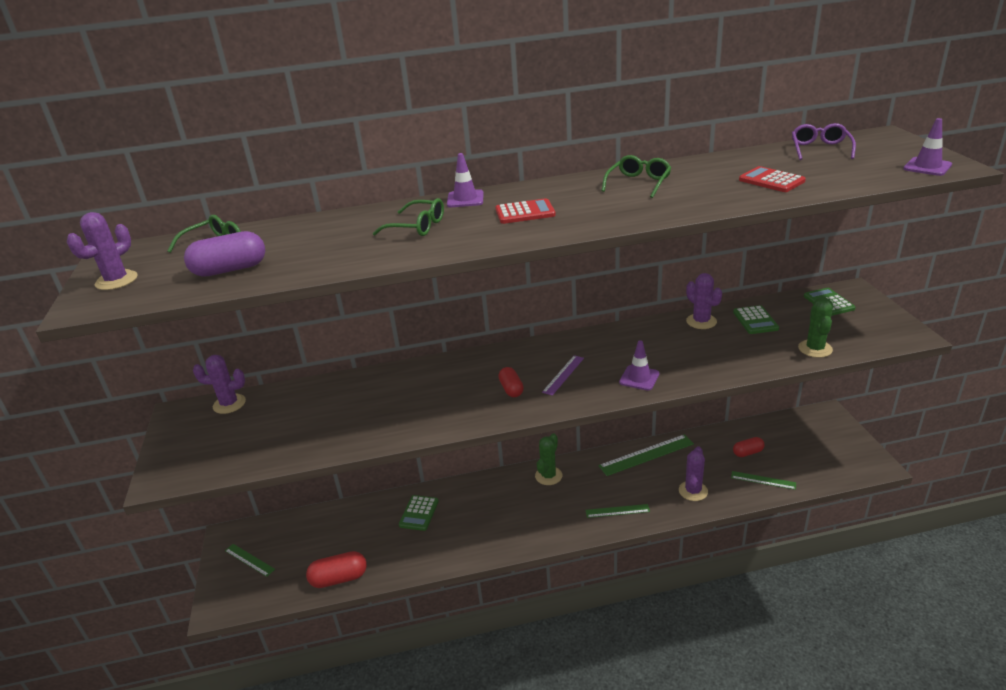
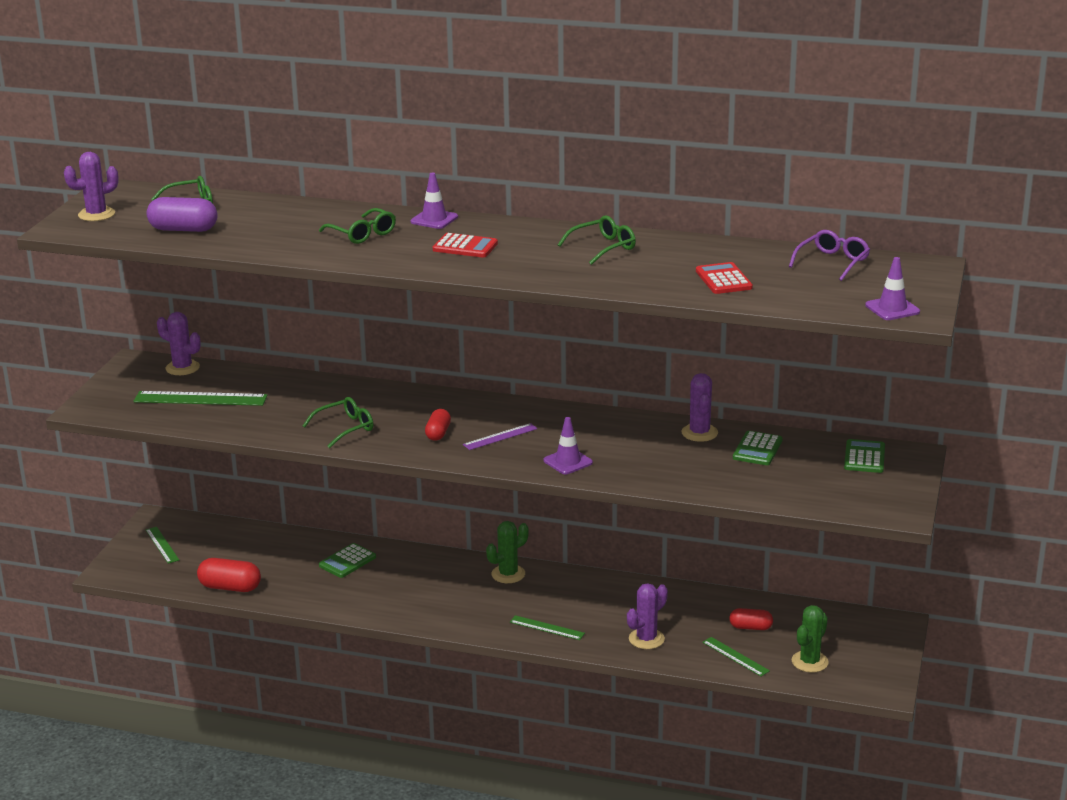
camera: 25 degrees right, 5 degrees down
green ruler [598,434,694,476] -> green ruler moved to [133,391,268,406]
green cactus [798,297,833,358] -> green cactus moved to [792,605,829,673]
none -> green glasses [302,397,374,448]

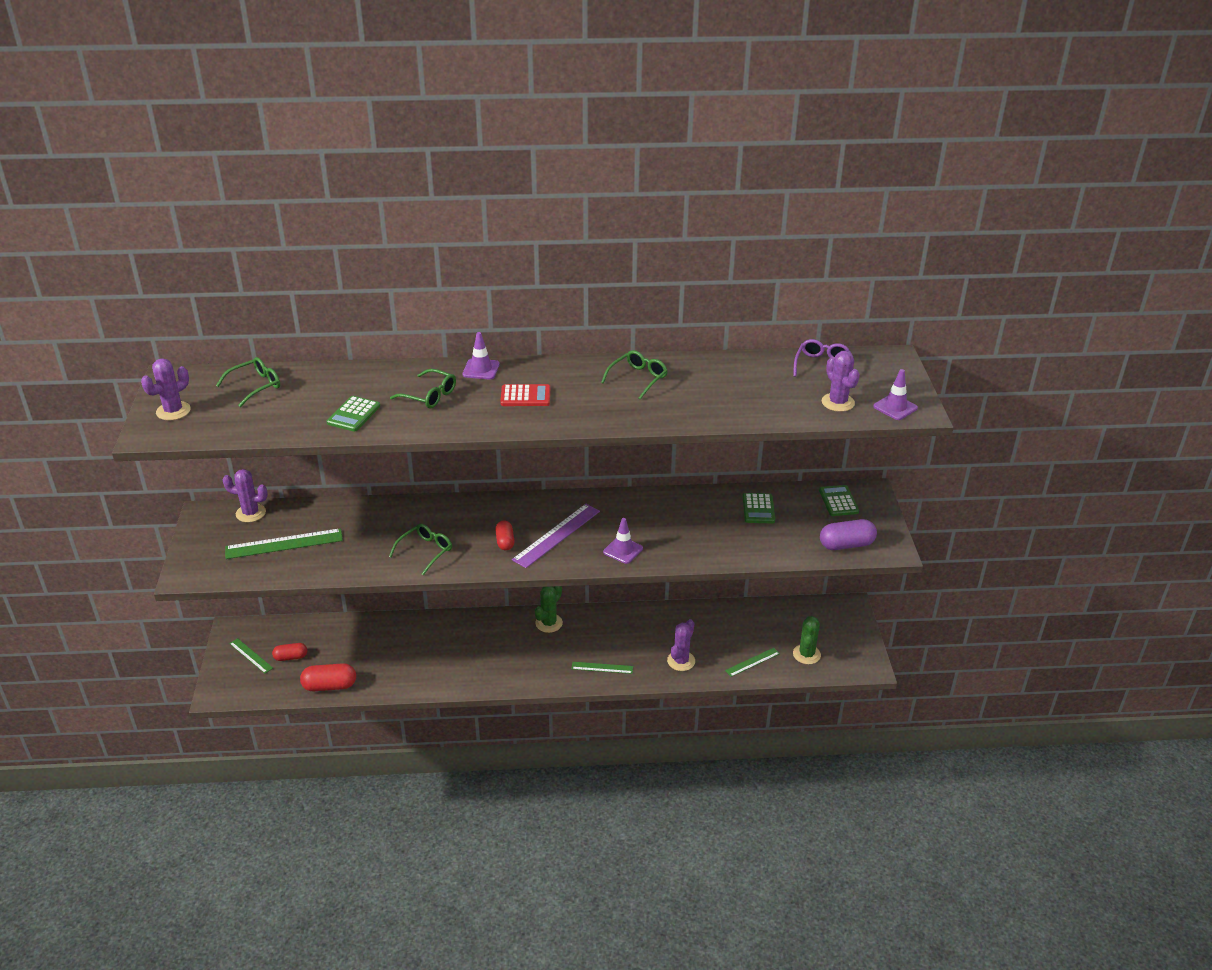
camera: 20 degrees left, 10 degrees up
purple capsule [146,197,218,232] -> purple capsule moved to [820,519,877,550]
green calculator [319,543,376,578] -> green calculator moved to [327,396,380,432]
purple ruler [463,423,538,450] -> purple ruler [512,504,600,568], size x1.73
purple cactus [682,373,718,442] -> purple cactus moved to [822,351,860,412]
red calculator [696,262,753,294] -> none
green ruler [702,637,770,676] -> green ruler turned 60 degrees counterclockwise [725,648,780,677]
red capsule [729,608,773,630] -> red capsule moved to [272,643,307,661]

